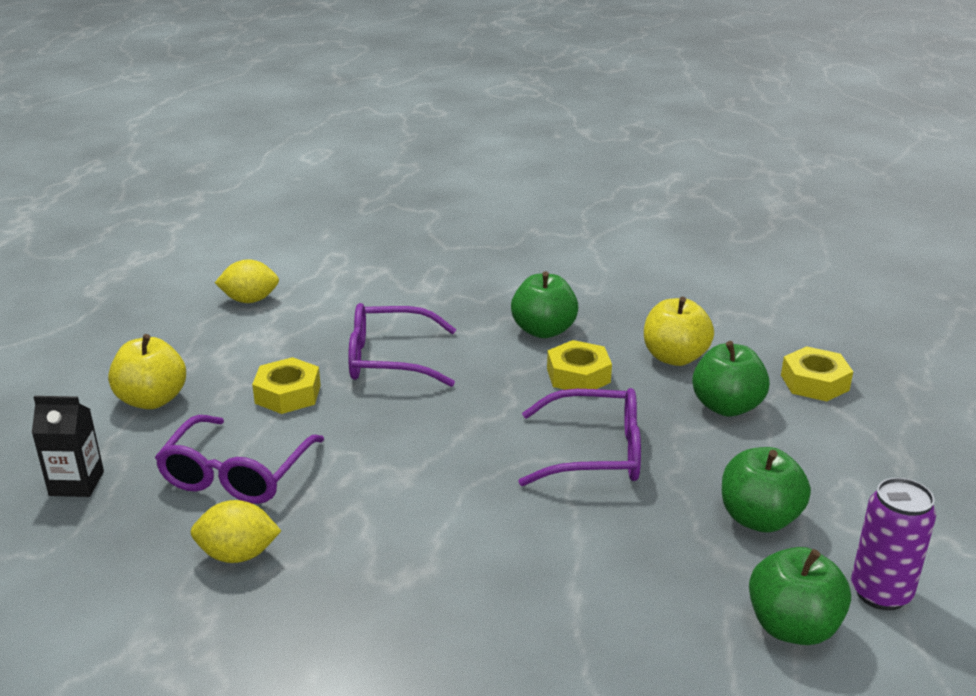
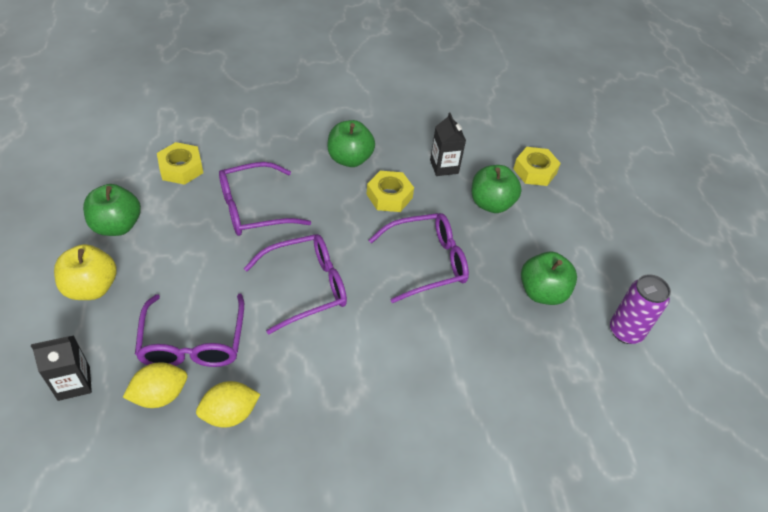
camera: 25 degrees left, 20 degrees up
yellow lemon [215,259,279,303] -> yellow lemon moved to [123,363,187,408]
yellow nut [252,357,321,414] -> yellow nut moved to [157,142,203,185]
yellow apple [644,297,714,366] -> black carton [430,113,466,176]
green apple [749,547,851,645] -> green apple moved to [83,184,141,236]
none -> purple glasses [244,234,347,335]

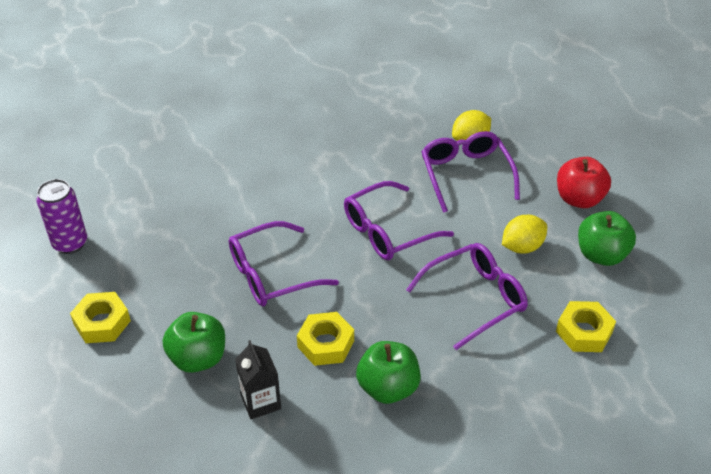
camera: 175 degrees right, 5 degrees down
black carton [31,335,92,401] -> none
yellow apple [54,244,117,300] -> red apple [557,157,611,208]
yellow lemon [196,381,261,428] -> yellow lemon moved to [502,215,547,254]
yellow nut [513,147,561,186] -> yellow nut moved to [70,292,131,343]
green apple [521,252,577,305] -> none

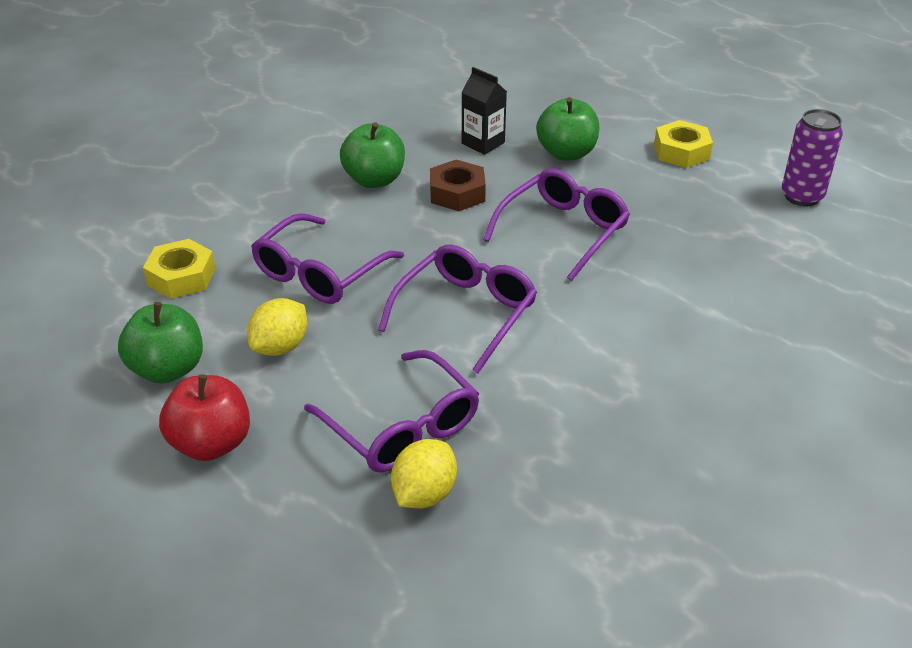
camera: 155 degrees right, 5 degrees down
yellow nut [297,312,354,366] -> brown nut [430,160,486,211]

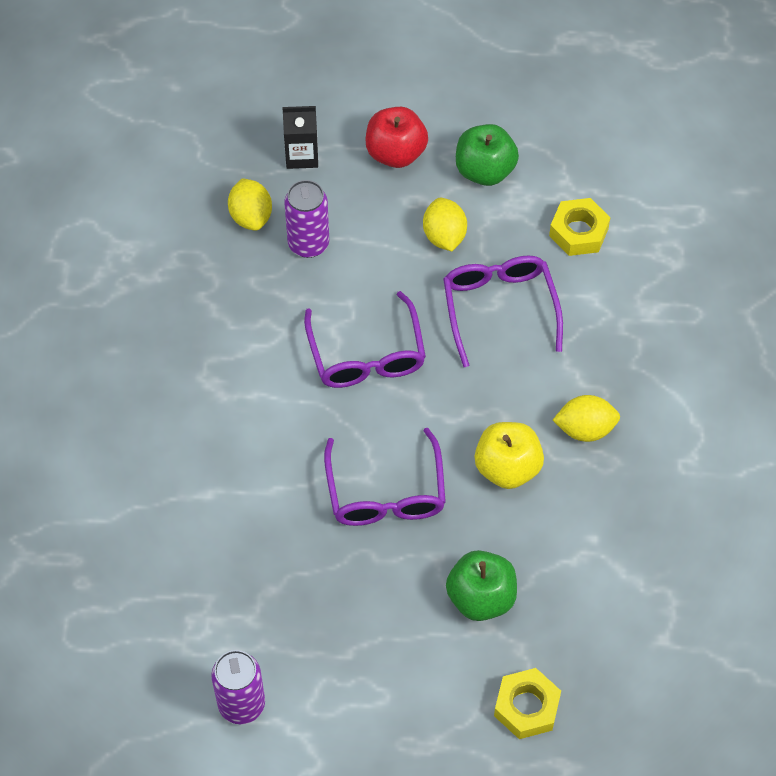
camera: 135 degrees right, 20 degrees up
purple glasses [304,350,480,473] -> purple can [284,180,329,258]
green apple [340,122,405,188] -> yellow lemon [553,395,620,442]
brown nut [430,160,486,211] -> yellow apple [475,422,544,489]
black carton [461,67,507,155] -> black carton moved to [282,106,318,169]
yellow nut [654,120,713,168] -> yellow nut moved to [494,668,561,739]

